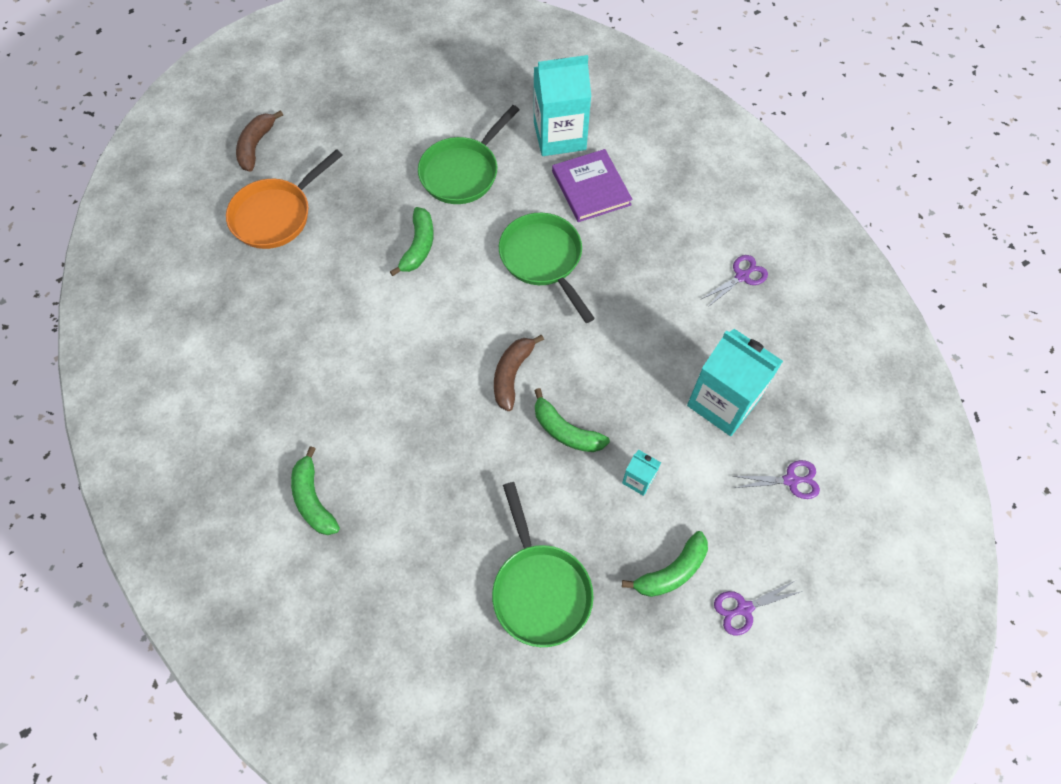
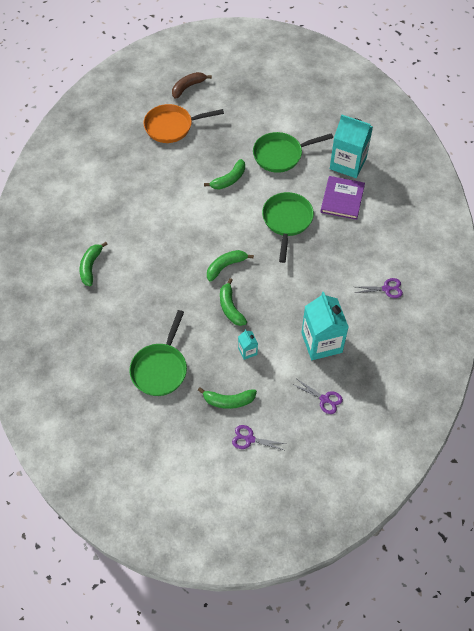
camera: 35 degrees right, 5 degrees down
brown banana [494,335,544,411] -> green banana [207,250,254,282]

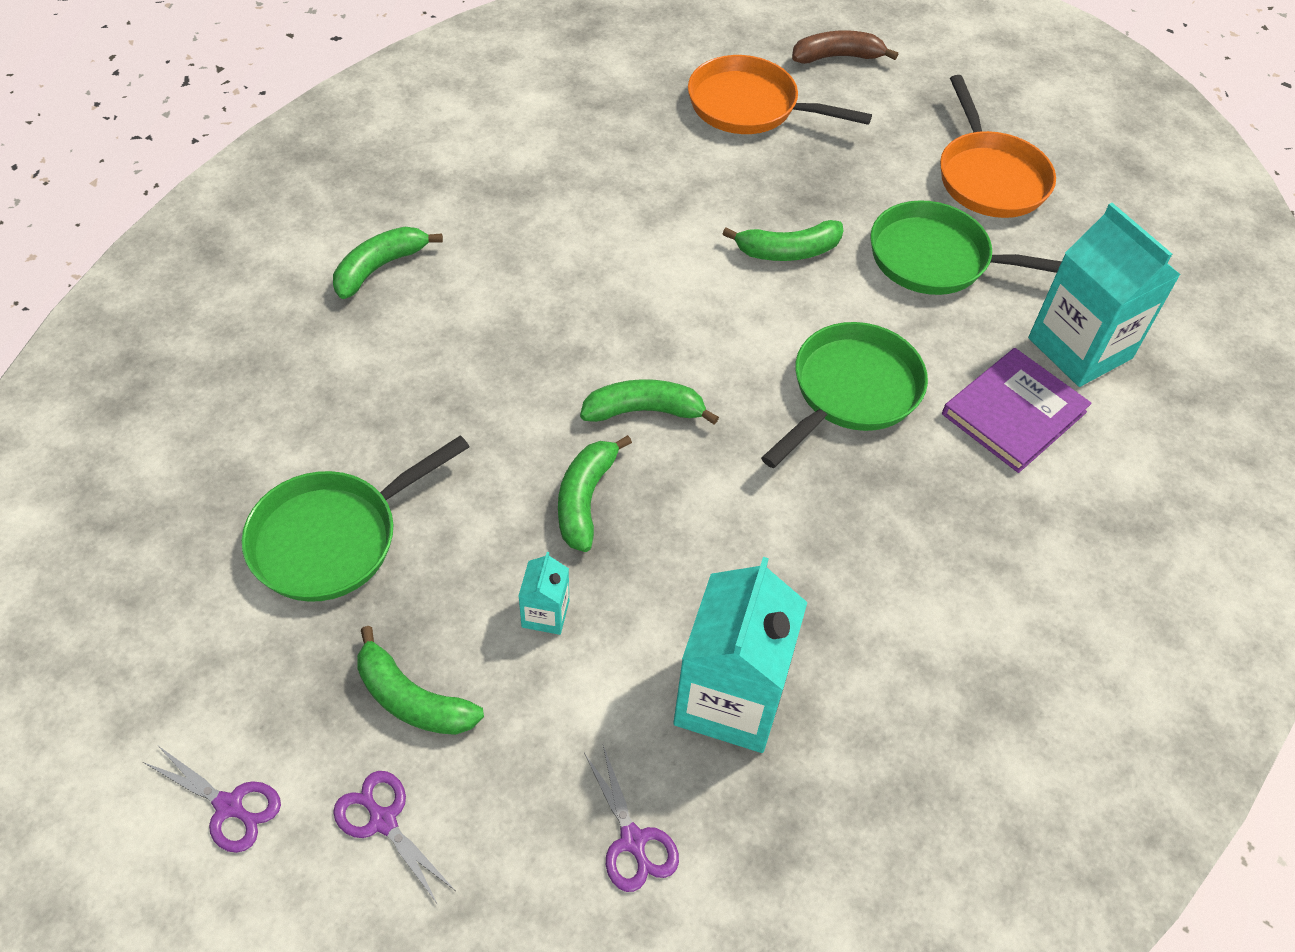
camera: 30 degrees right, 5 degrees down
purple scissors [355,278,403,298] -> purple scissors moved to [143,745,281,853]
none -> orange pan [940,75,1056,218]

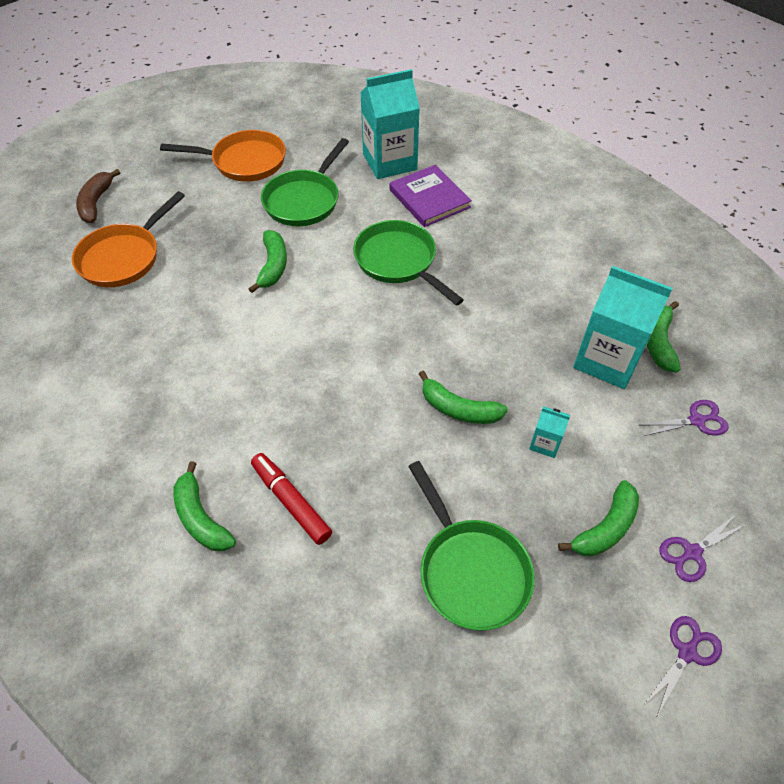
camera: 75 degrees left, 0 degrees up
green banana [580,379,719,425] -> green banana moved to [647,301,681,373]
none -> red marker [251,453,332,545]

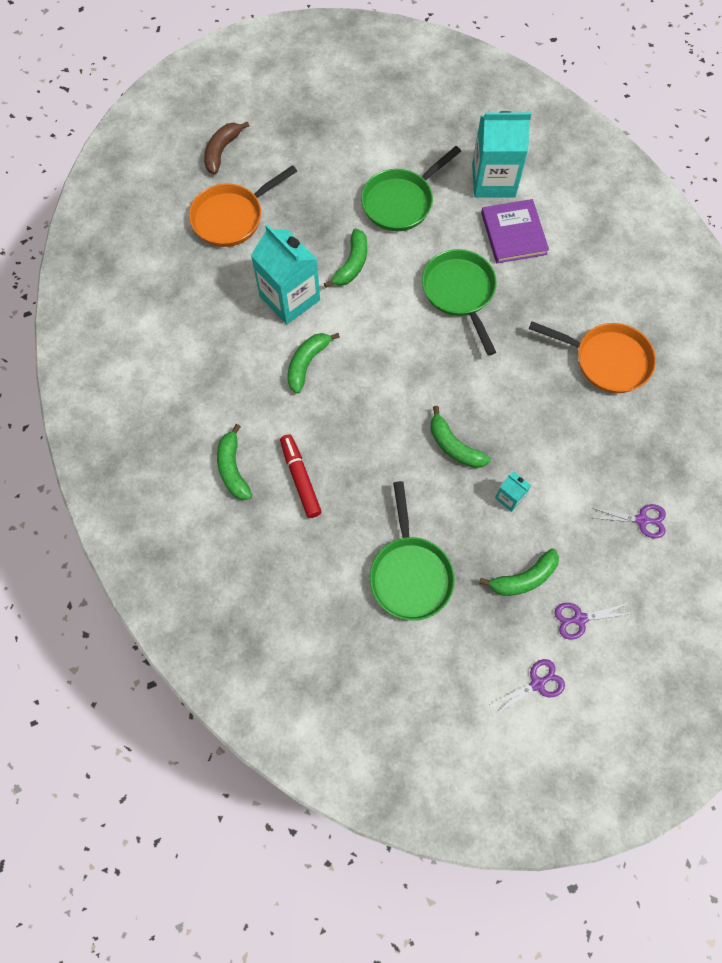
camera: 20 degrees right, 15 degrees up
orange pan [160,130,286,182] -> orange pan moved to [529,321,656,393]
turquoise carton [573,266,673,389] -> turquoise carton moved to [251,224,320,325]
green banana [647,301,681,373] -> green banana moved to [287,333,340,394]

